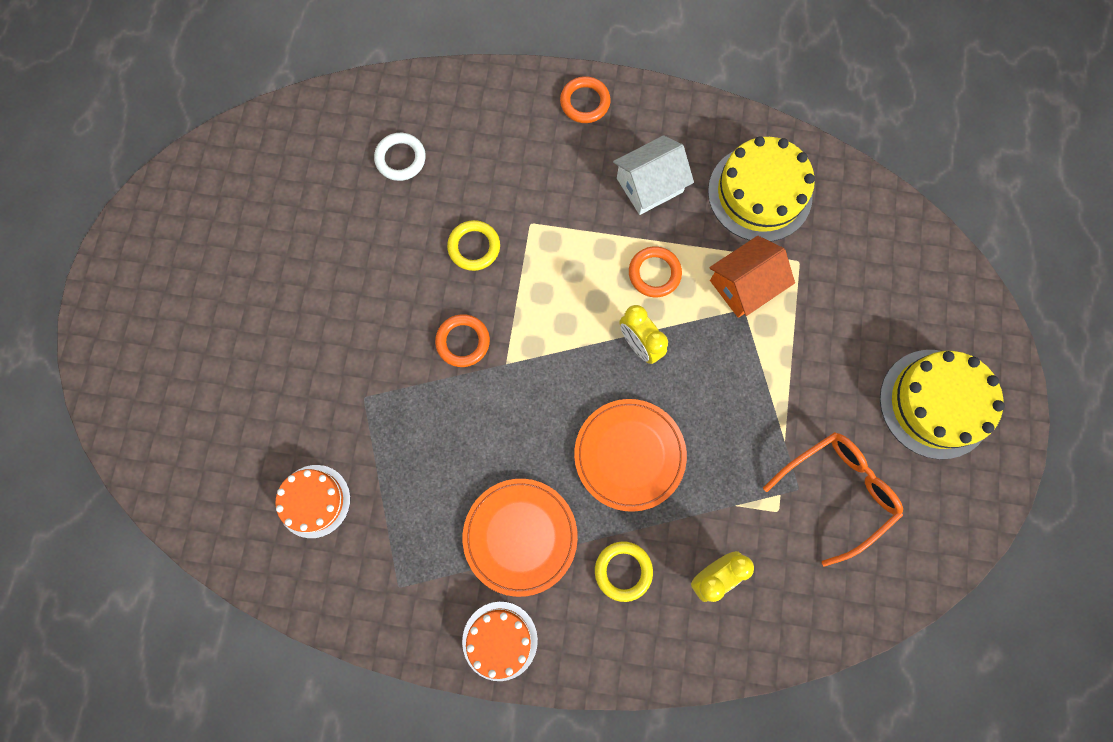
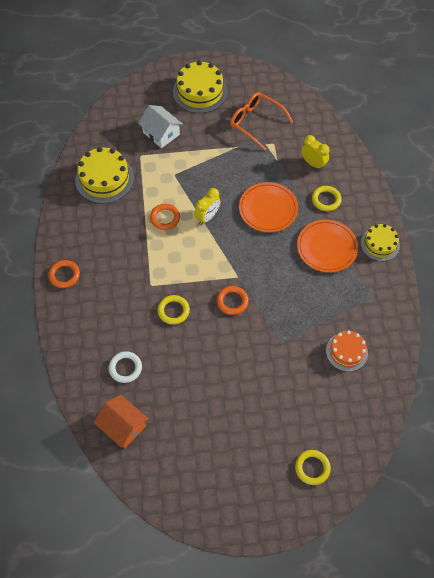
camera: 105 degrees left, 15 degrees down
orange cake [462,601,538,681] -> yellow cake [361,224,400,261]
white house [613,135,694,215] -> white house moved to [138,105,183,148]
orange house [710,236,795,318] -> orange house moved to [94,395,149,449]
none -> yellow ring [295,450,331,485]

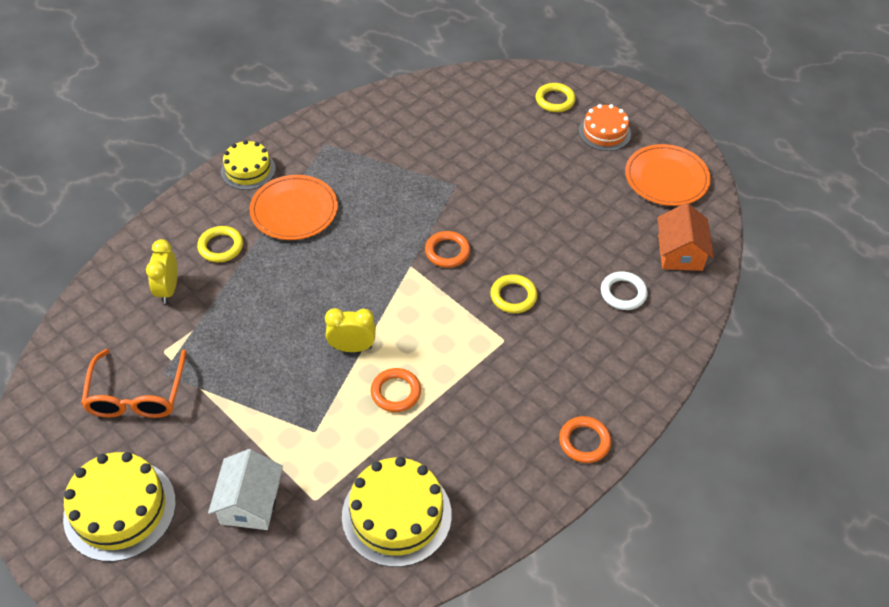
camera: 130 degrees left, 10 degrees down
orange plate [239,182,298,232] -> orange plate moved to [625,144,711,206]
orange cake [326,330,368,372] -> orange cake moved to [579,104,631,151]

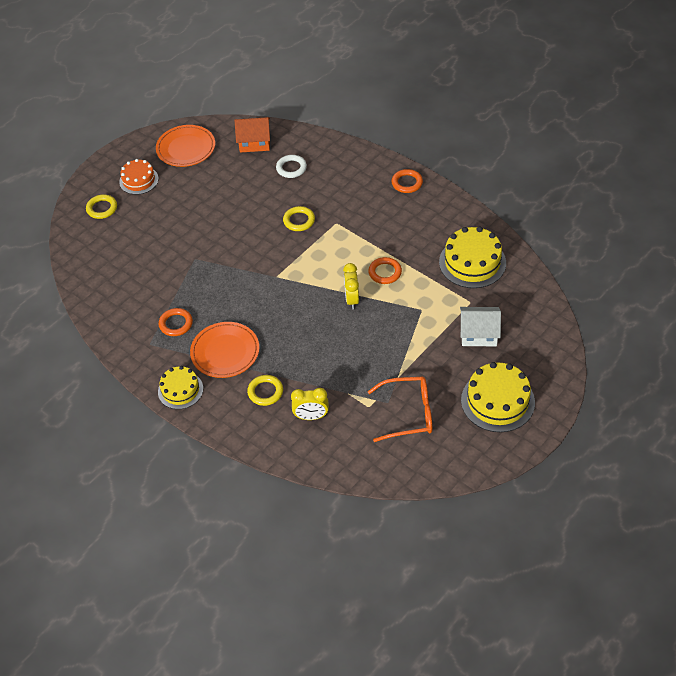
camera: 90 degrees left, 0 degrees up
orange ring [425,231,470,268] -> orange ring moved to [159,308,193,336]

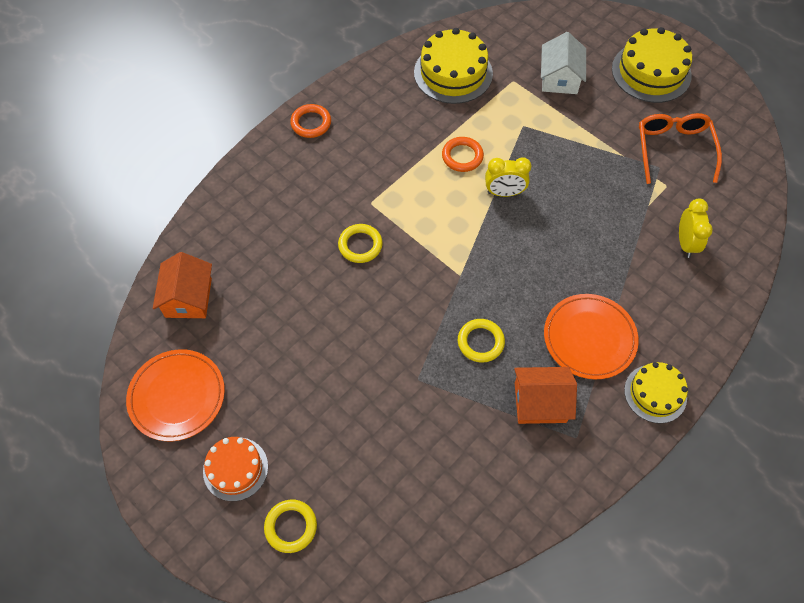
camera: 90 degrees left, 10 degrees up
orange ring [159,308,193,336] -> orange house [514,367,577,424]
yellow ring [247,375,283,406] -> yellow ring moved to [458,319,505,363]
white ring [276,155,307,178] -> none

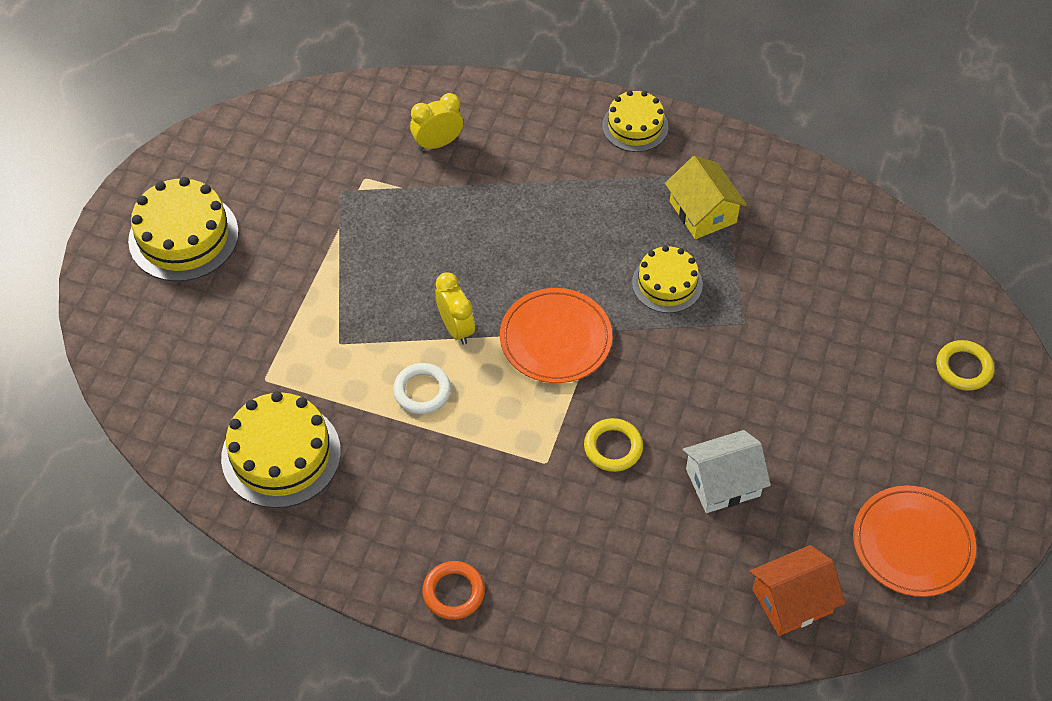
camera: 115 degrees left, 5 degrees down
orange cake [203,437,268,501] -> none
orange ring [442,137,484,172] -> white ring [393,363,451,414]
yellow ring [458,319,505,363] -> yellow cake [632,246,703,313]
orange house [514,367,577,424] -> yellow house [665,156,747,239]
white house [541,32,586,94] -> white house moved to [683,430,771,513]
orange plate [544,294,639,379] -> orange plate moved to [500,288,612,383]
orange glasses [639,113,722,184] -> none

